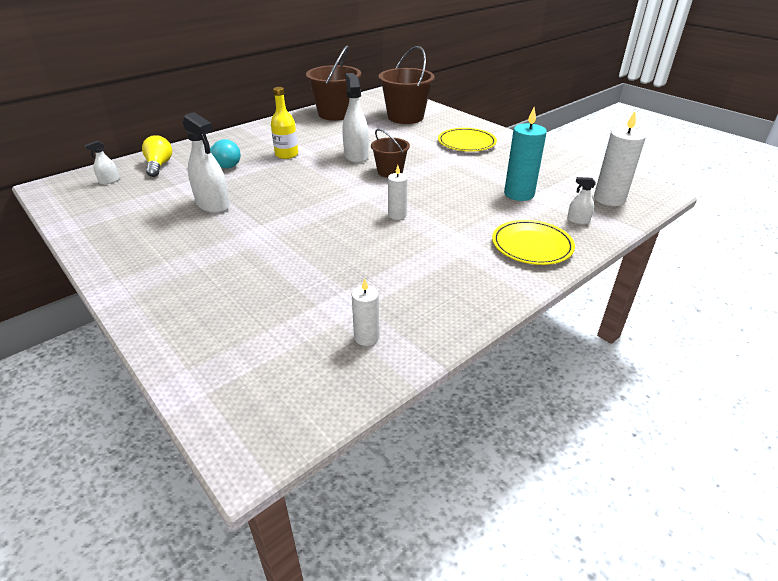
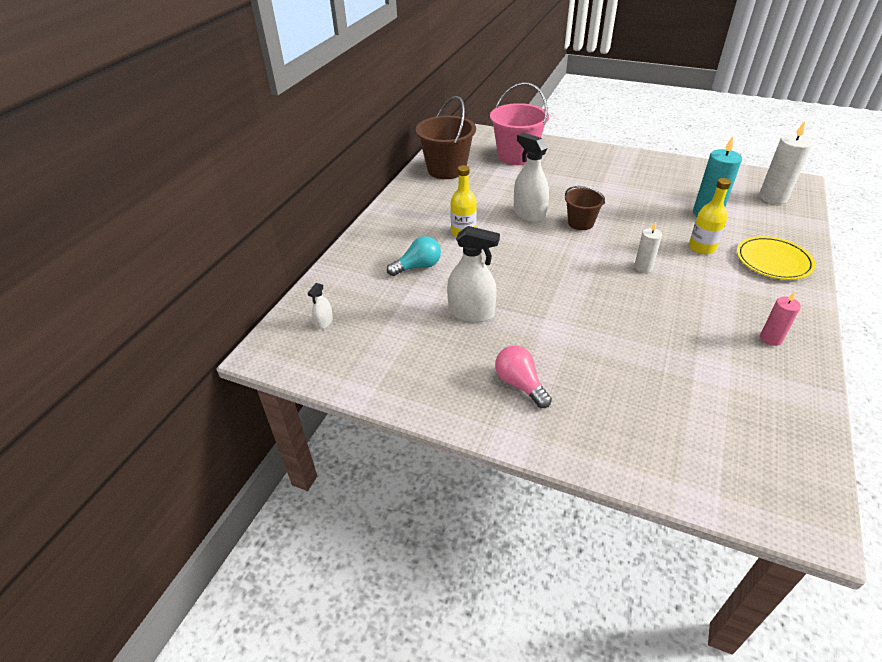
camera: 25 degrees left, 5 degrees up
yellow light bulb [142,135,172,177] -> none
white candle [352,278,379,346] -> none
brown bucket [379,46,435,124] -> pink bucket [490,82,549,165]
yellow plate [438,128,497,152] -> none
white spray bottle [567,177,596,224] -> none
none -> pink light bulb [495,346,552,408]
none -> yellow bottle [689,178,731,254]
none -> pink candle [760,292,801,346]

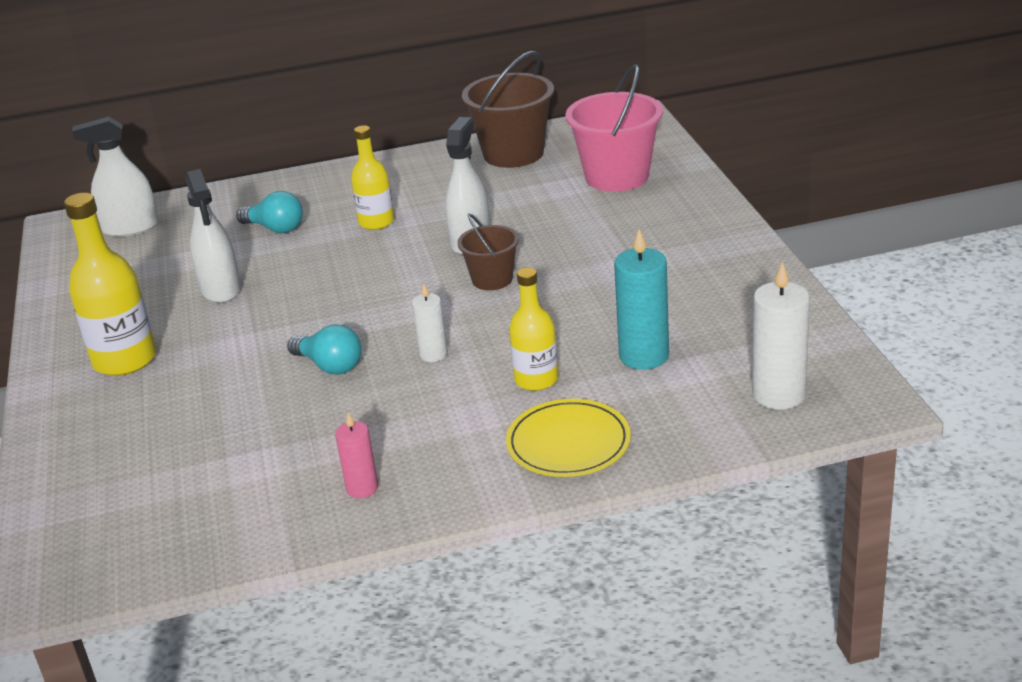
camera: 55 degrees right, 10 degrees down
white spray bottle [308,283,333,329] -> white spray bottle [72,117,159,237], size x2.04
pink light bulb [495,346,552,408] -> yellow bottle [64,193,156,376]
none -> turquoise light bulb [287,324,362,374]

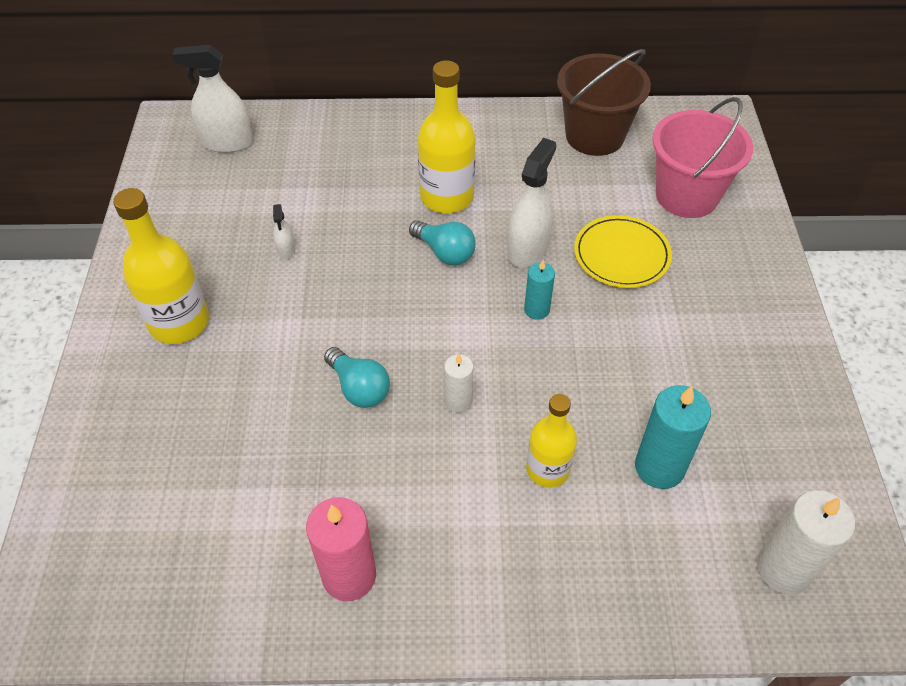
camera: 10 degrees right, 20 degrees up
white spray bottle [186,169,241,303] -> white spray bottle [273,204,295,259], size x0.49
turquoise light bulb [236,191,303,233] -> turquoise light bulb moved to [409,220,476,265]
pink candle [335,413,378,498] -> pink candle [306,497,376,601], size x1.71
yellow bottle [351,125,394,230] -> yellow bottle [418,60,476,213], size x1.55
brown bucket [457,213,519,290] -> turquoise candle [524,260,555,320]
yellow plate [506,399,631,477] -> yellow plate moved to [574,215,672,288]

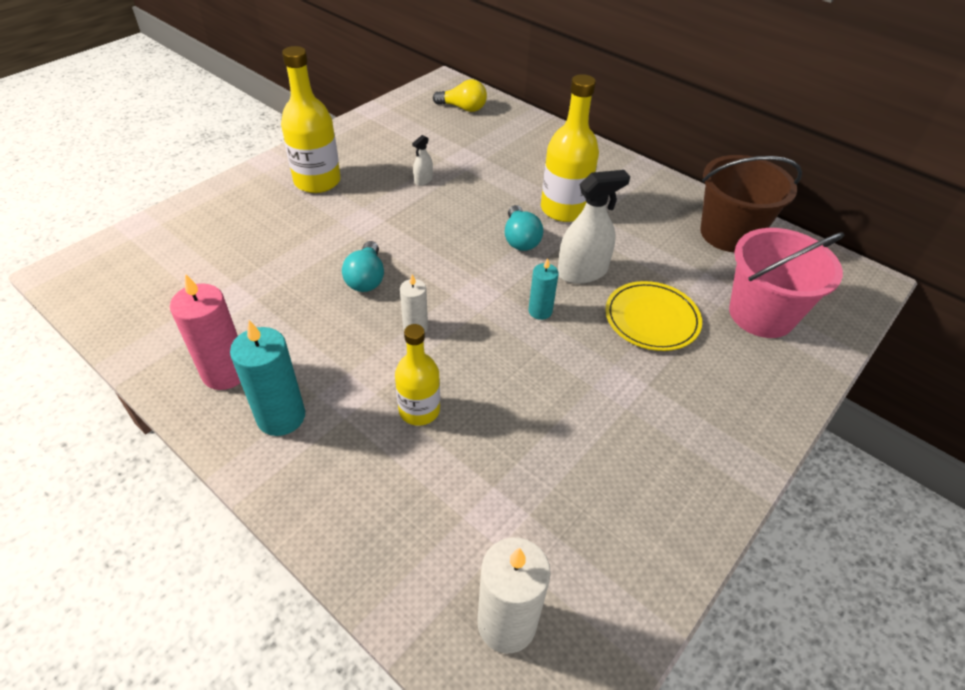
camera: 40 degrees right, 5 degrees down
white spray bottle [172,45,253,153] -> yellow light bulb [433,79,487,112]
turquoise candle [635,385,711,489] -> turquoise candle moved to [230,320,305,436]

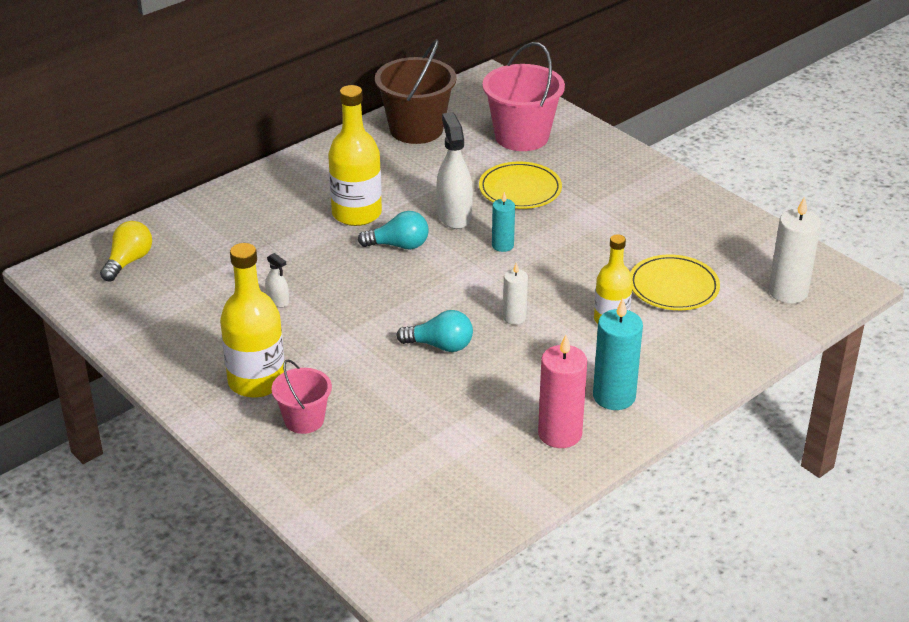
camera: 80 degrees left, 10 degrees down
none -> pink bucket [272,359,332,434]
none -> yellow plate [630,255,720,310]

